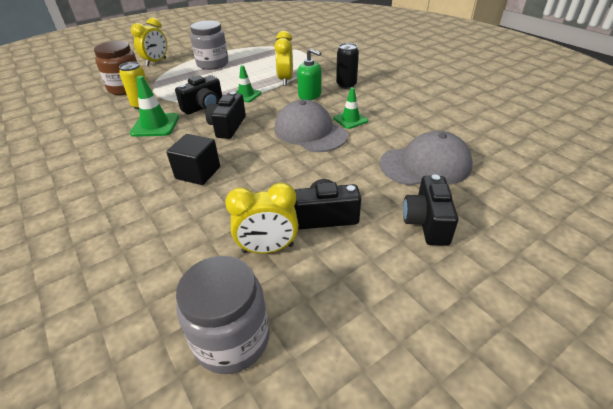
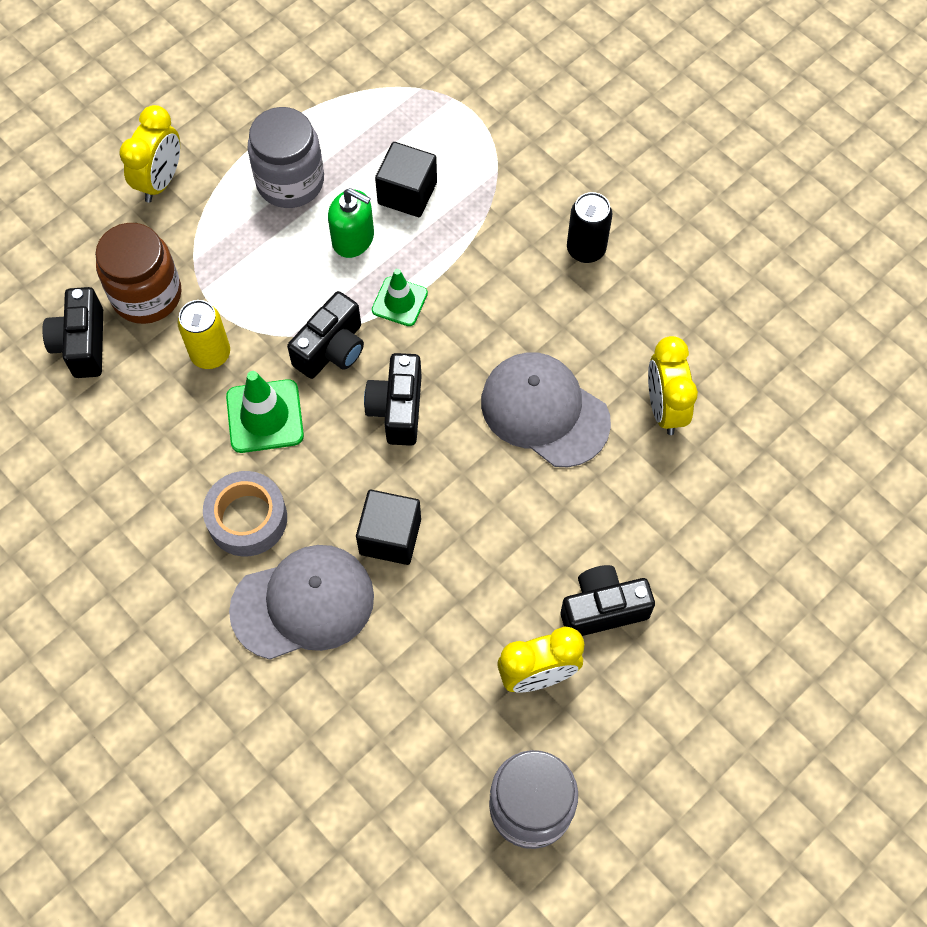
camera: 10 degrees left, 25 degrees up
yellow clock [274,31,293,86] -> yellow clock moved to [648,336,698,435]
green soap dispenser [297,48,321,100] -> green soap dispenser moved to [328,188,374,258]
green traffic cone [334,87,368,129] -> none
grey cap [380,131,473,186] -> grey cap moved to [229,545,374,660]
black camera [403,174,458,246] -> black camera moved to [42,287,103,378]
none -> grey tape [203,471,287,557]
none -> black cube [375,142,437,217]

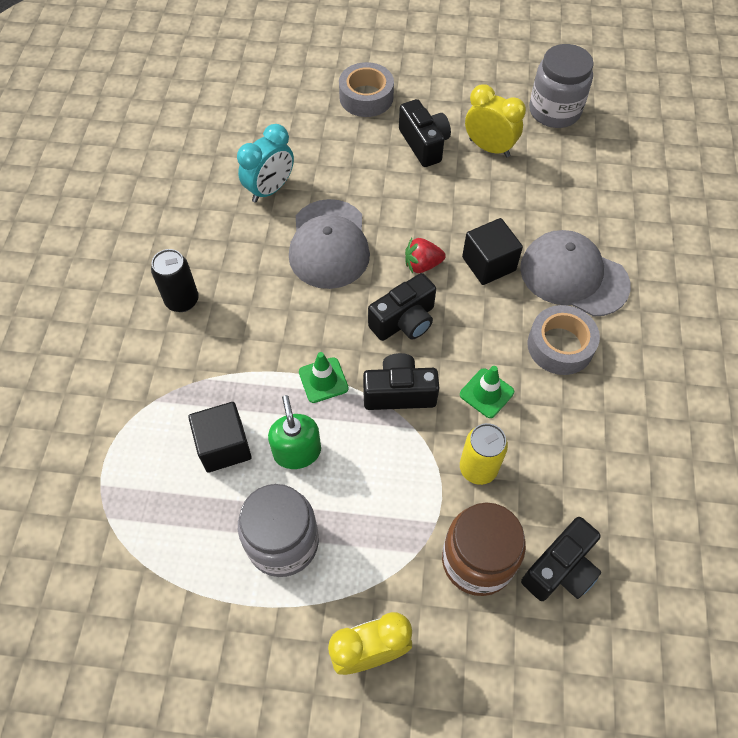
camera: 130 degrees left, 5 degrees down
green traffic cone [226,371,304,453] -> green traffic cone [460,366,514,418], size x0.66
black camera [561,565,655,636] -> black camera turned 150 degrees counterclockwise [399,99,451,167]
yellow clock [648,336,698,435] -> turquoise clock [237,124,294,203]
none -> grey tape [339,62,394,117]
none -> red strawberry [405,238,446,273]

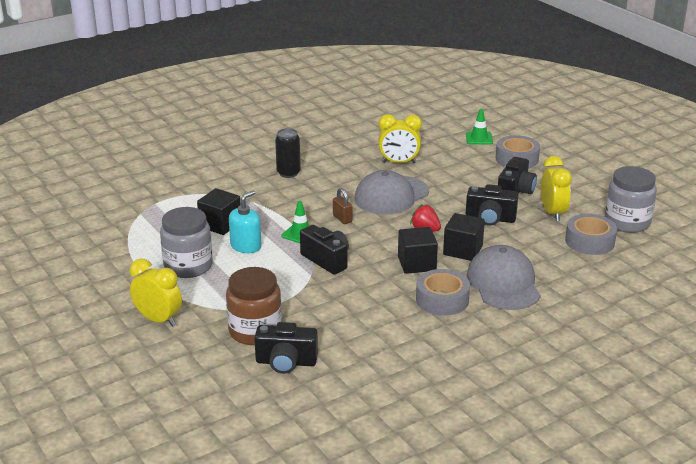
camera: 50 degrees right, 30 degrees down
turquoise clock [237,124,294,203] -> yellow clock [378,114,422,163]
green soap dispenser [268,395,321,469] -> turquoise soap dispenser [229,190,262,253]
black camera [368,273,436,341] -> black camera moved to [466,184,519,226]
green traffic cone [460,366,514,418] -> green traffic cone moved to [466,109,493,145]
yellow can [460,423,508,485] -> none
none -> brown padlock [333,188,352,224]
none -> black cube [398,227,438,274]
none -> grey tape [565,214,617,255]

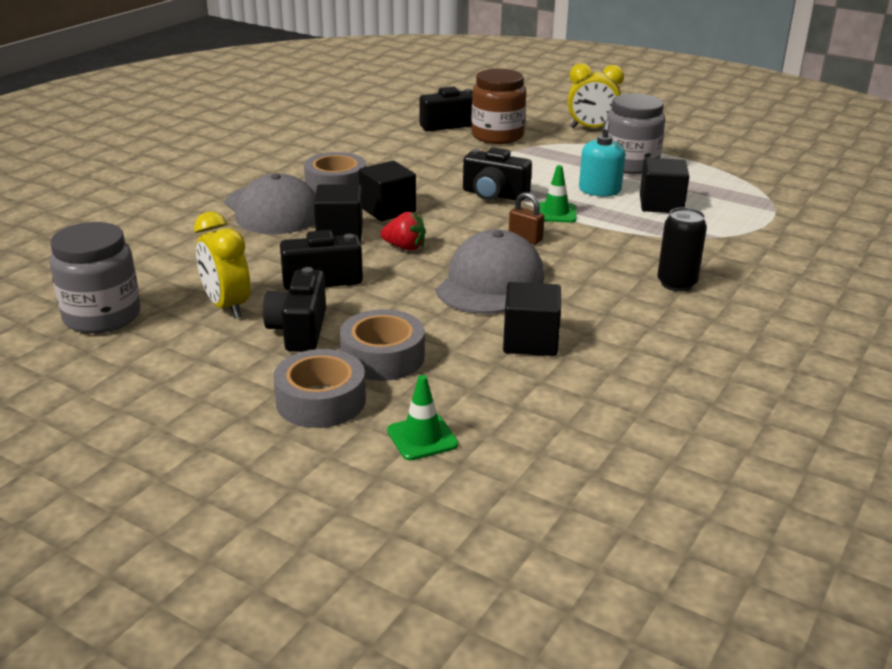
camera: 155 degrees right, 0 degrees up
yellow clock [378,114,422,163] -> black cube [503,282,561,356]
grey tape [565,214,617,255] -> grey tape moved to [340,309,425,381]

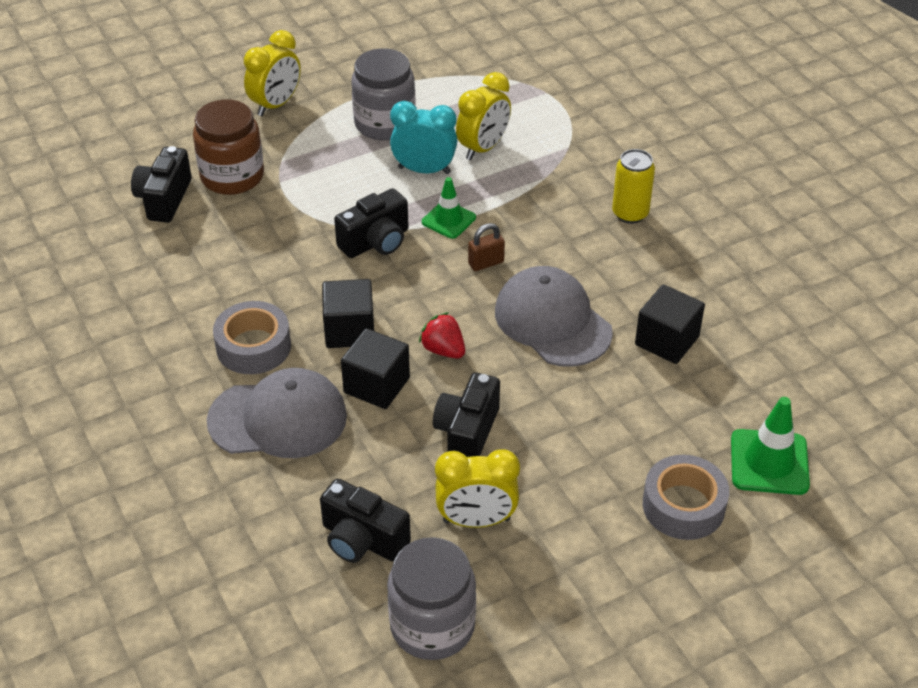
camera: 60 degrees left, 15 degrees up
black camera [263,267,326,352] -> black camera moved to [320,479,411,563]
grey tape [340,309,425,381] -> none
red strawberry [381,212,426,251] -> red strawberry turned 90 degrees counterclockwise [419,312,465,359]
green traffic cone [387,375,459,460] -> green traffic cone [731,397,810,495], size x1.50
turquoise soap dispenser [579,120,625,196] -> turquoise clock [390,101,457,174]
black cube [640,158,689,213] -> yellow clock [456,72,511,160]
black can [657,207,707,292] -> yellow can [612,149,655,224]

